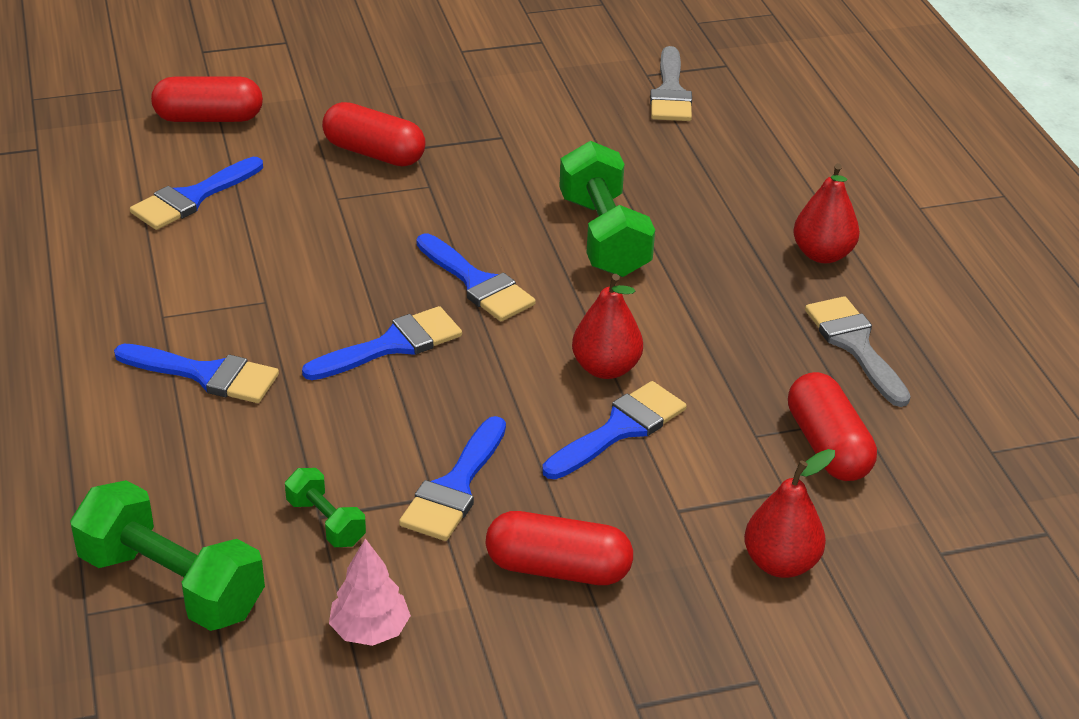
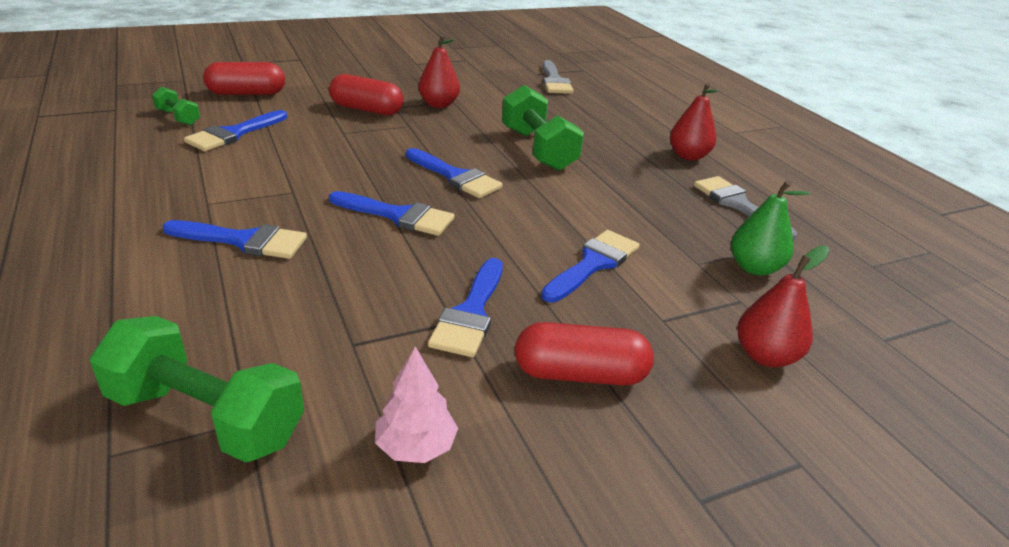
camera: 10 degrees left, 5 degrees down
green dumbbell [285,468,366,547] -> green dumbbell moved to [152,87,200,125]
blue brush [302,306,462,380] -> blue brush turned 60 degrees clockwise [329,191,455,236]
red pear [572,274,643,379] -> red pear moved to [419,34,460,108]
red capsule [788,372,877,481] -> green pear [731,180,811,276]

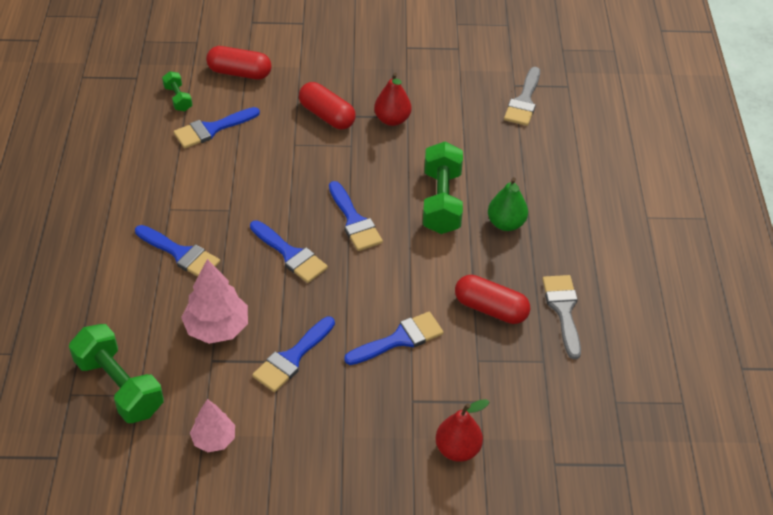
camera: 25 degrees right, 15 degrees up
red capsule [515,322,654,386] -> red capsule moved to [455,275,530,324]
red pear [670,82,718,161] -> none
green pear [731,180,811,276] -> green pear moved to [488,177,528,231]
none -> pink tree [181,259,248,344]

